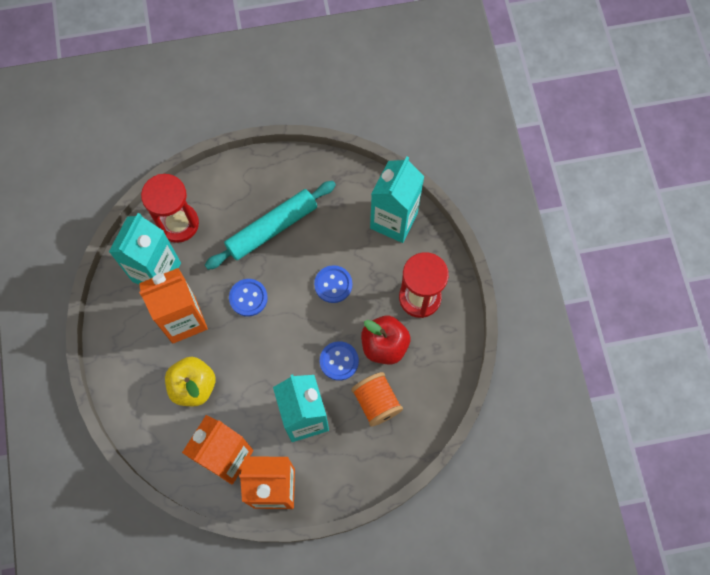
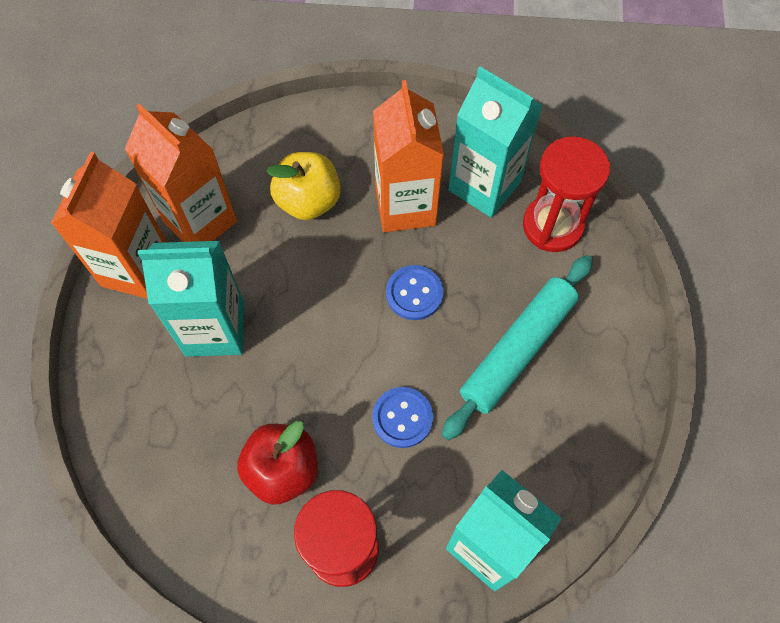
camera: 105 degrees right, 5 degrees down
turquoise rolling pin [205,181,336,270] -> turquoise rolling pin turned 60 degrees clockwise [442,255,593,441]
blue button [320,341,359,381] -> none
orange spool [352,372,403,427] -> none

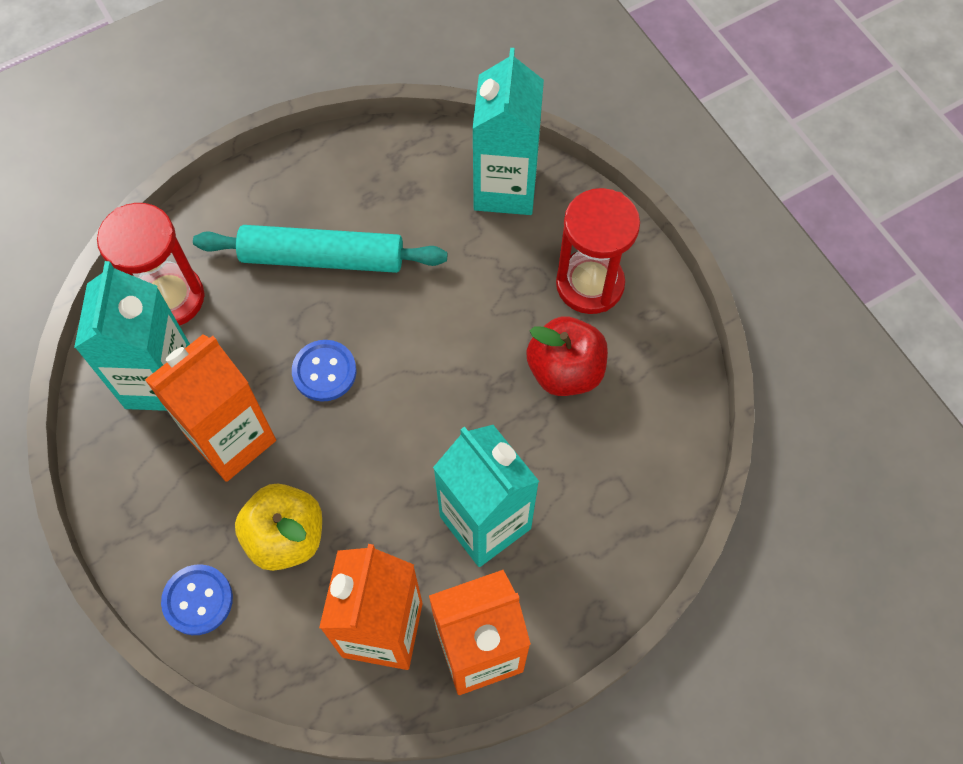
camera: 125 degrees left, 0 degrees up
blue button [372,387,433,448] -> blue button moved to [161,564,233,635]

